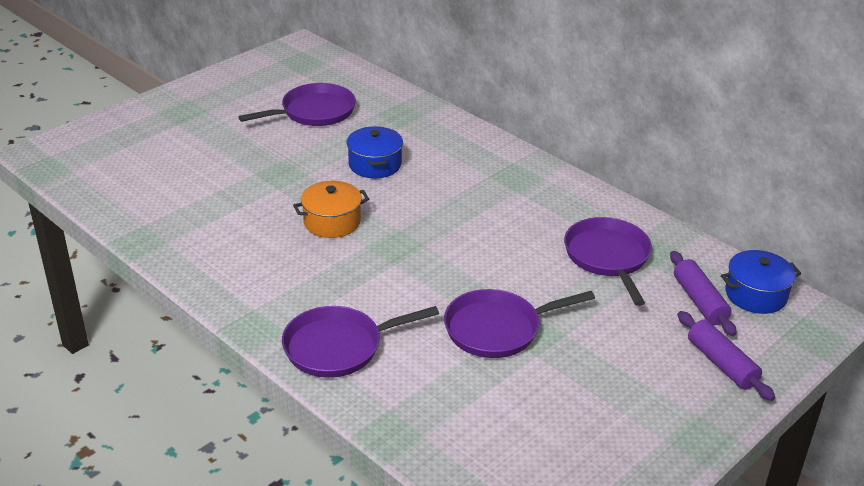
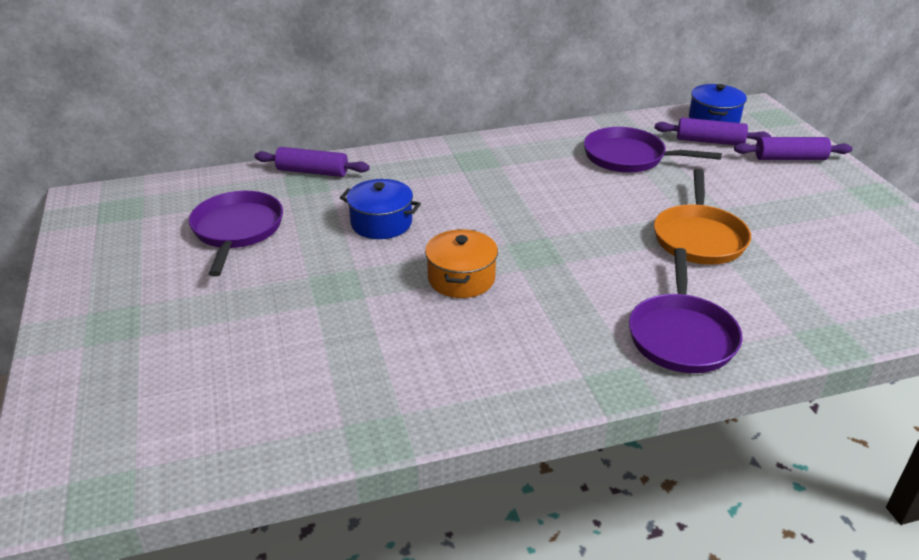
camera: 60 degrees left, 0 degrees up
purple pan [444,289,595,358] -> orange pan [654,169,751,265]
none -> purple rolling pin [254,147,370,177]

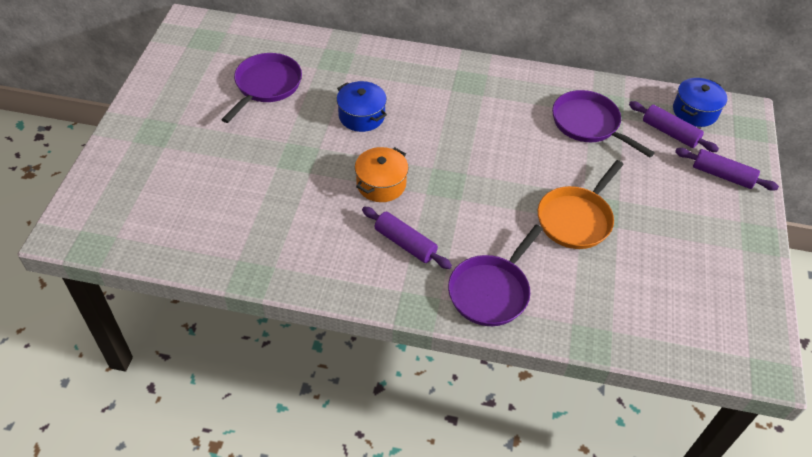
camera: 25 degrees right, 15 degrees up
purple rolling pin [254,147,370,177] -> purple rolling pin moved to [362,207,452,269]

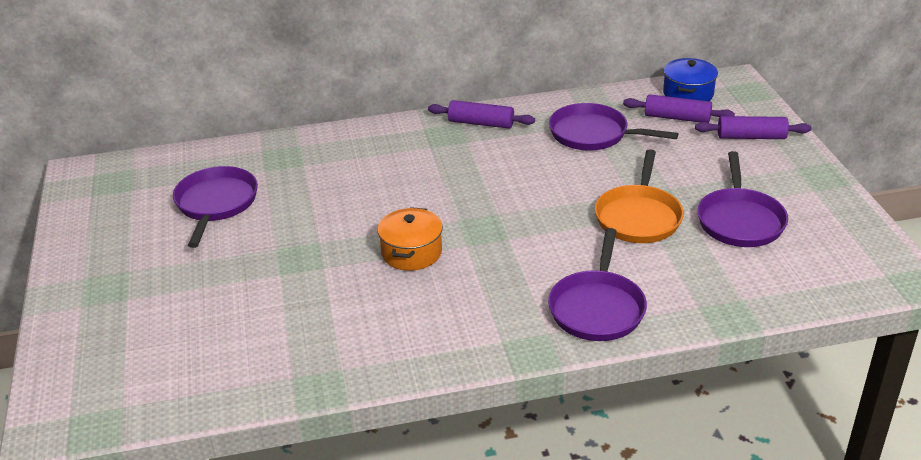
camera: 20 degrees left, 15 degrees down
blue pot [337,81,387,132] -> none
purple rolling pin [362,207,452,269] -> purple rolling pin moved to [428,100,535,129]
none -> purple pan [697,151,788,247]

